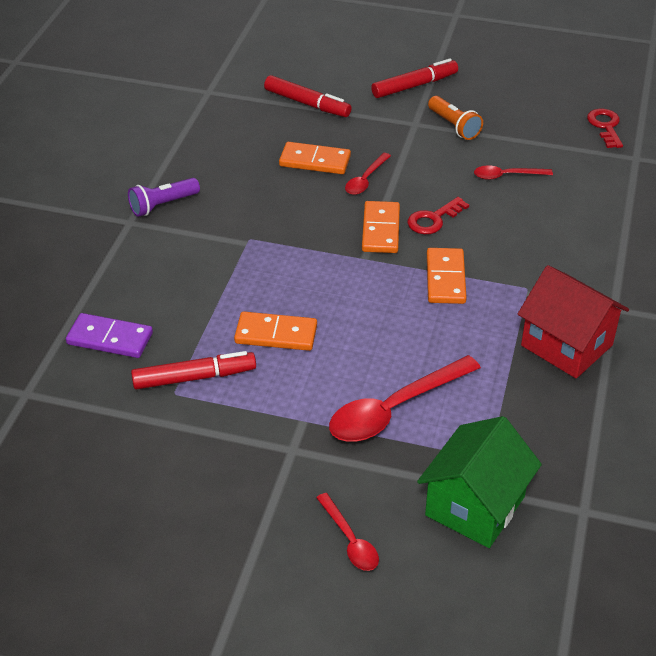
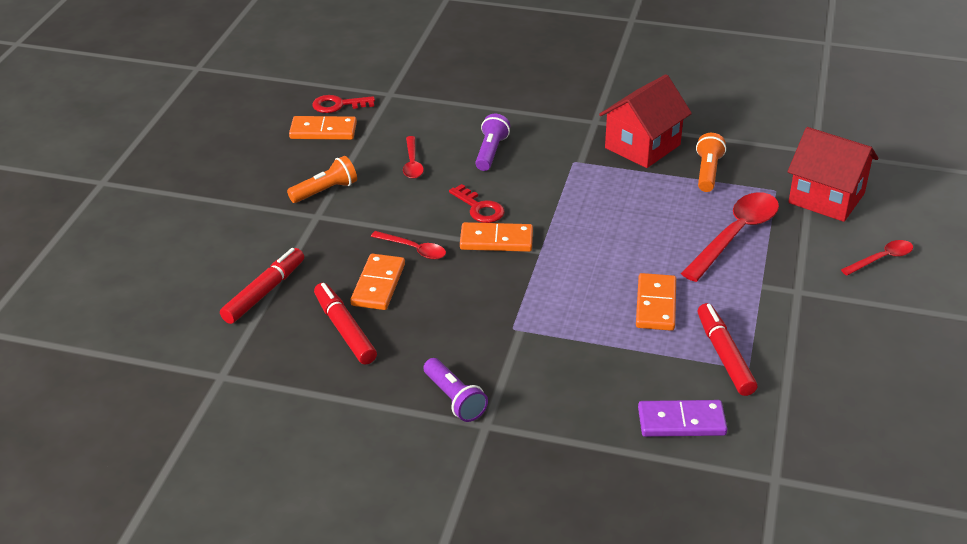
camera: 90 degrees left, 5 degrees down
purple domino [66,313,153,358] -> purple domino turned 75 degrees clockwise [638,400,727,437]
red spoon [329,355,481,442] -> red spoon turned 105 degrees counterclockwise [681,192,779,282]
red marker [371,59,458,98] -> red marker moved to [314,283,377,364]
green house [417,416,542,548] -> red house [787,127,878,222]
orange domino [427,248,467,304] -> orange domino moved to [289,116,357,140]
none -> purple flashlight [475,114,510,171]
none -> orange flashlight [696,133,726,192]

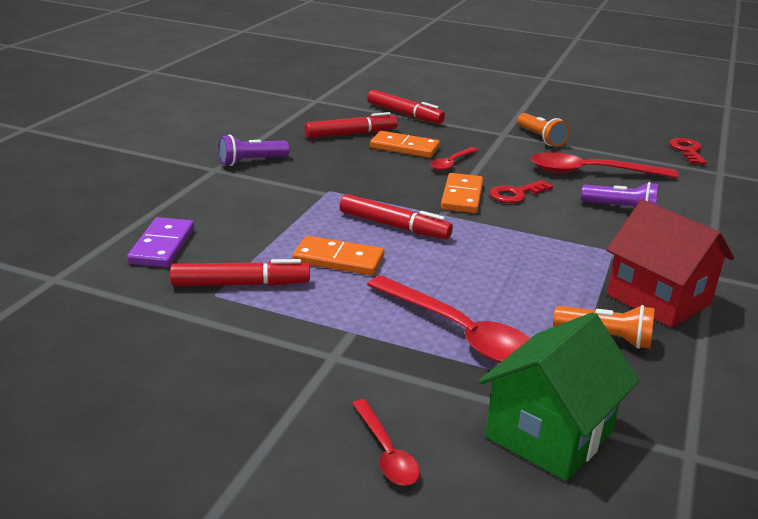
camera: 95 degrees right, 10 degrees down
orange domino [289,116,357,140] -> none
red spoon [403,136,424,179] -> red spoon [531,152,679,179], size x1.87
red house [787,127,878,222] -> green house [479,312,639,481]
none -> red marker [340,194,453,239]

